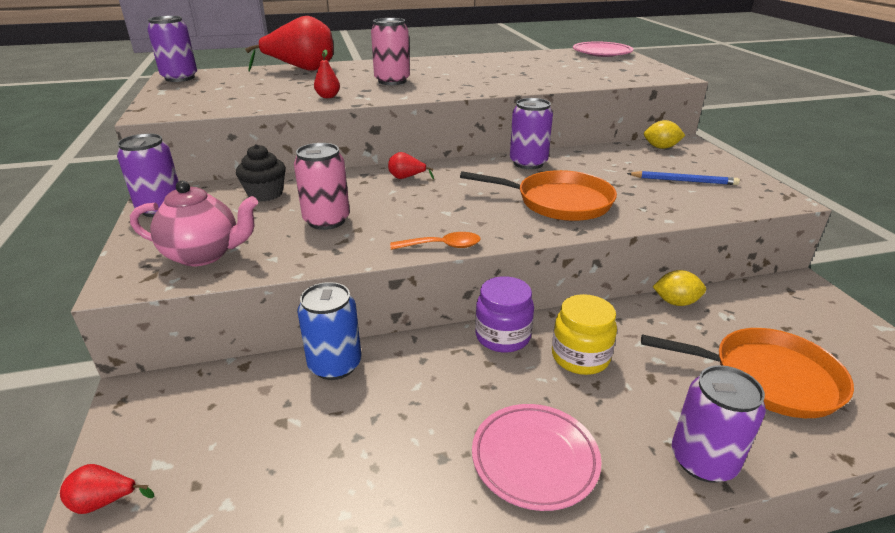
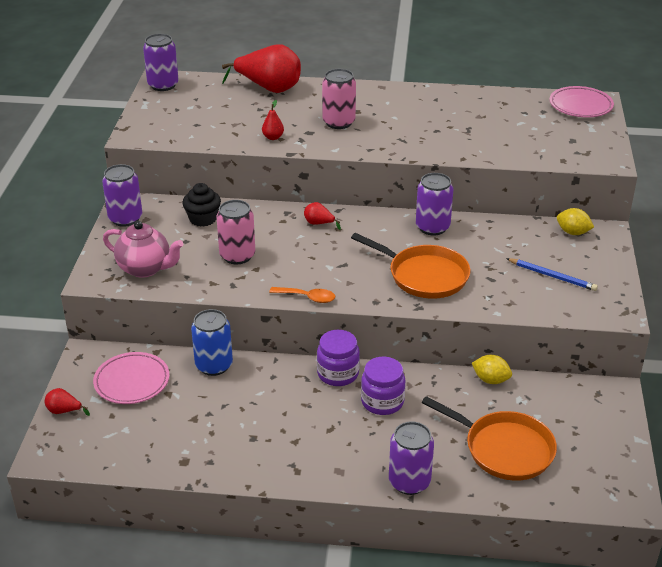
camera: 20 degrees right, 5 degrees up
pink plate [472,404,602,511] -> pink plate moved to [93,352,170,404]
yellow jar [552,294,617,375] -> purple jar [361,357,405,415]

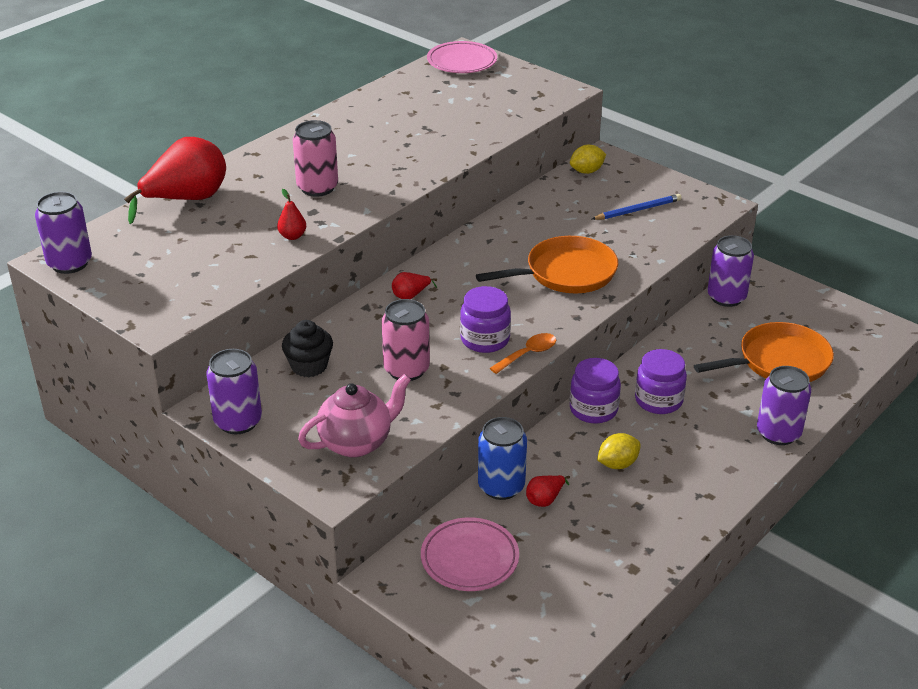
camera: 55 degrees left, 0 degrees up
red pear [45,388,90,416] -> red pear moved to [526,475,570,507]
purple can [416,173,453,236] -> purple can moved to [707,235,754,307]
yellow lemon [472,355,512,384] -> yellow lemon moved to [597,433,641,469]
none -> purple jar [460,286,511,353]

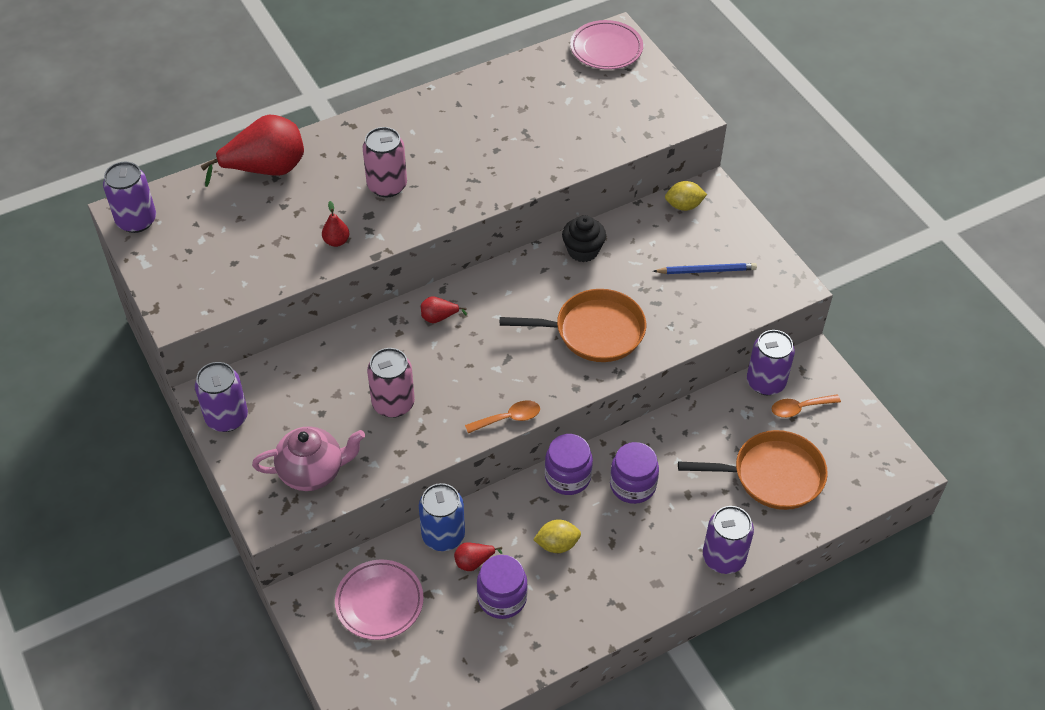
camera: 20 degrees right, 15 degrees up
black cupcake [282,320,333,377] -> black cupcake moved to [562,215,606,262]
purple jar [460,286,511,353] -> purple jar moved to [477,555,528,619]
none -> orange spoon [771,395,841,418]

